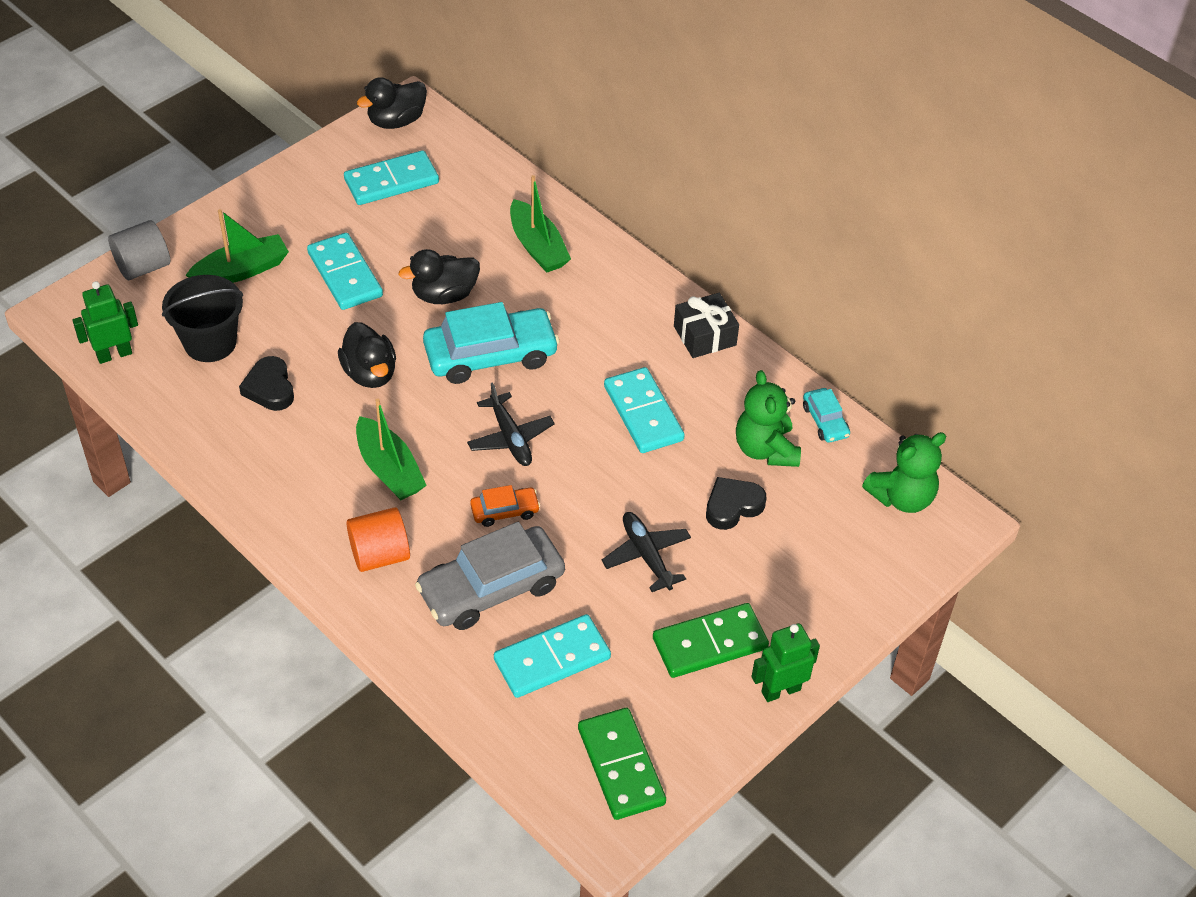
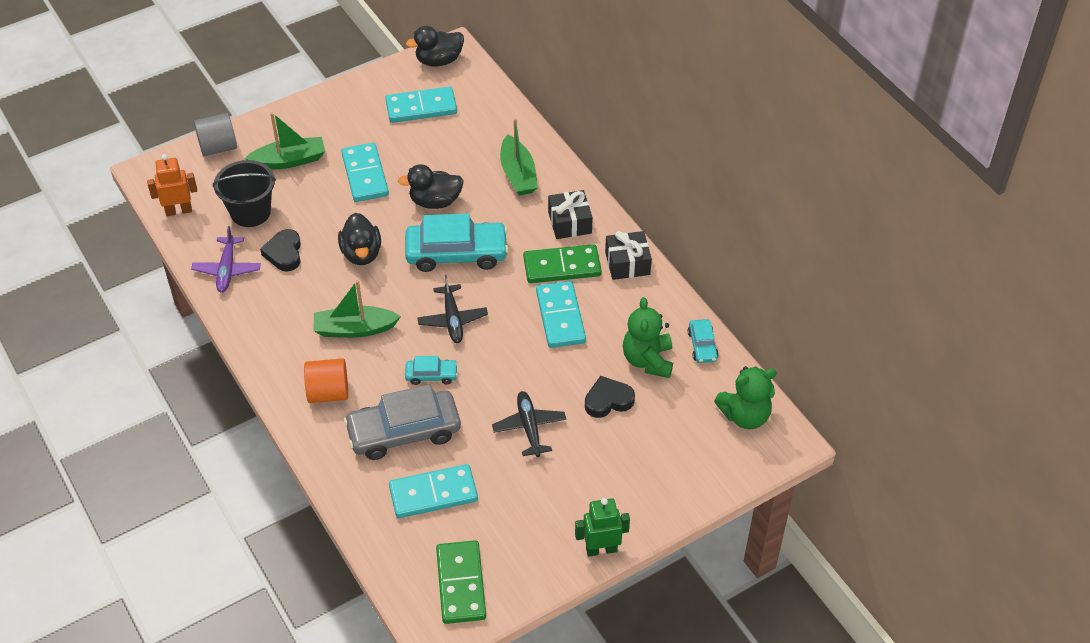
camera: 15 degrees right, 0 degrees up
green robot [72,281,138,364] -> orange robot [147,154,197,216]
green boat [356,399,427,500] -> green boat turned 105 degrees clockwise [314,280,401,338]
orange car [470,485,540,527] -> turquoise car [405,356,458,385]
green domino [653,603,769,678] -> green domino moved to [523,244,602,283]
none -> purple plane [191,226,261,293]
none -> black gift [548,190,593,239]

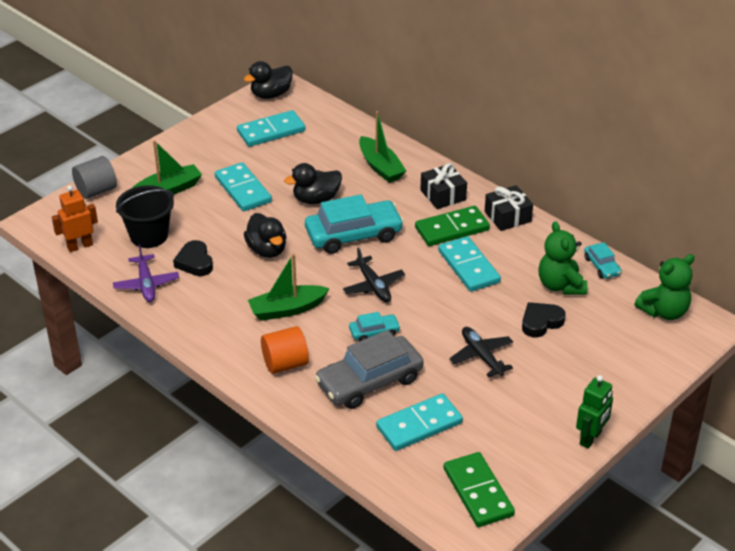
camera: 15 degrees left, 10 degrees down
green robot [575,498,630,557] -> green robot turned 150 degrees clockwise [576,375,613,449]

